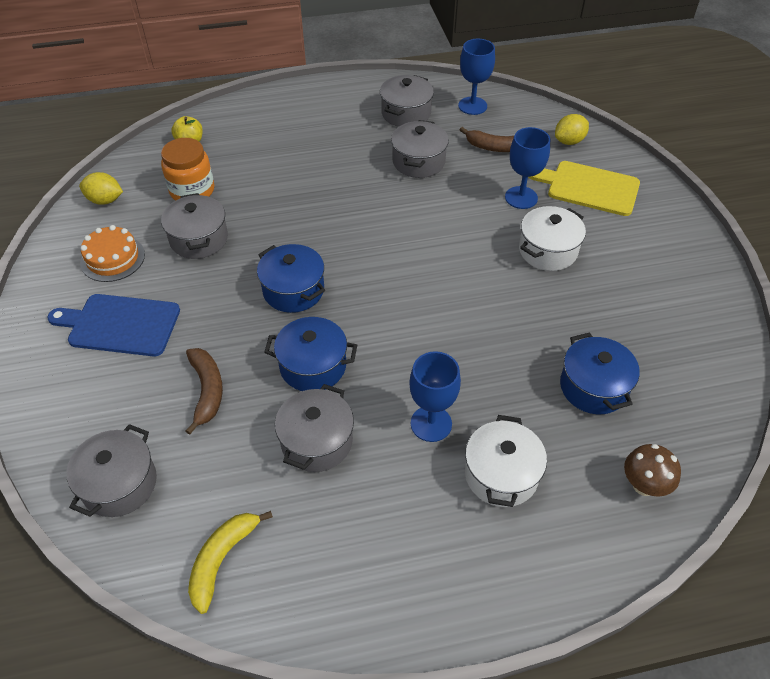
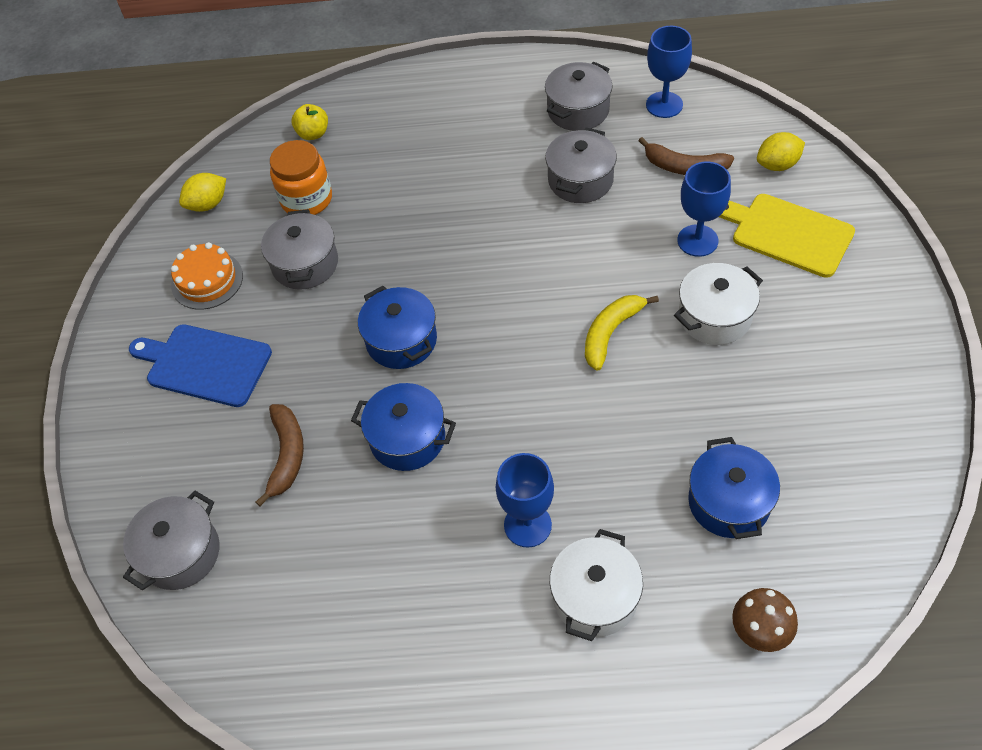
camera: 15 degrees right, 5 degrees up
yellow lemon [79,172,123,205] -> yellow lemon turned 60 degrees counterclockwise [179,173,226,212]
yellow banana [188,511,273,614] -> yellow banana moved to [585,295,659,371]
grey pot [275,384,354,472] -> none

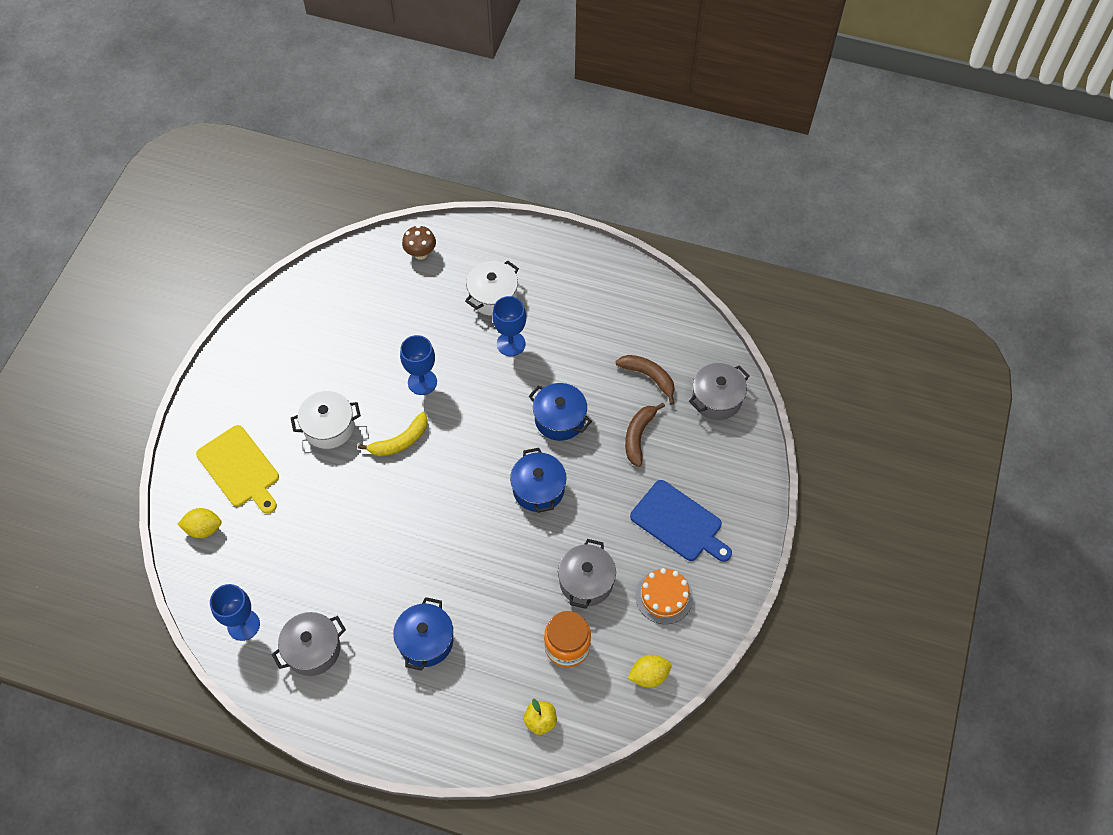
camera: 165 degrees left, 5 degrees up
grey pot [545,127,617,203] -> none
brown banana [638,137,734,175] -> brown banana moved to [616,355,675,405]
blue goblet [677,162,731,257] -> blue goblet moved to [400,335,437,395]
blue pot [688,437,780,539] -> blue pot moved to [393,597,453,671]

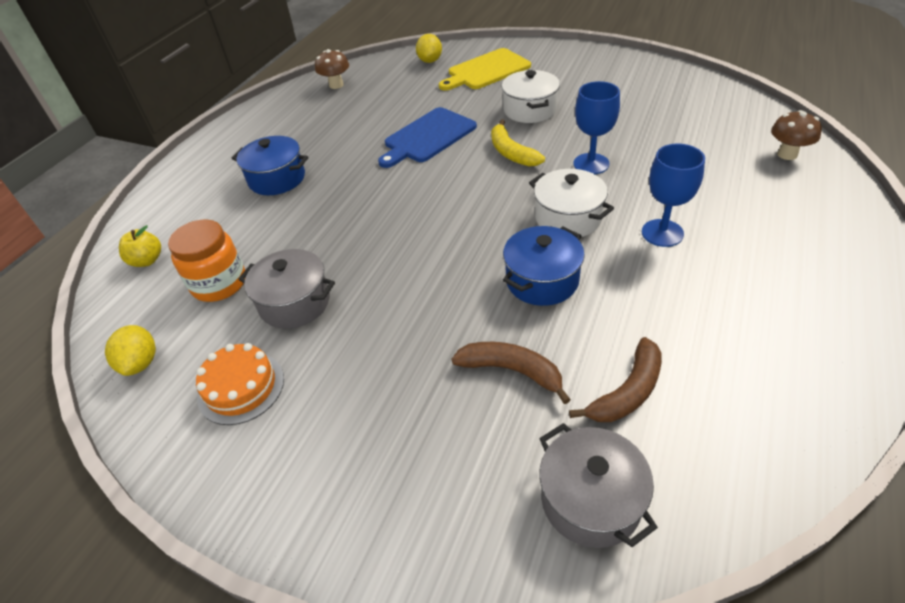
camera: 100 degrees right, 15 degrees down
blue goblet [210,584,260,641] -> brown mushroom [315,49,349,89]
grey pot [272,612,346,676] -> none
white pot [465,261,519,316] -> white pot moved to [529,169,614,237]
blue pot [510,448,567,513] -> none
blue cutting board [630,480,732,562] -> blue cutting board moved to [378,107,477,168]

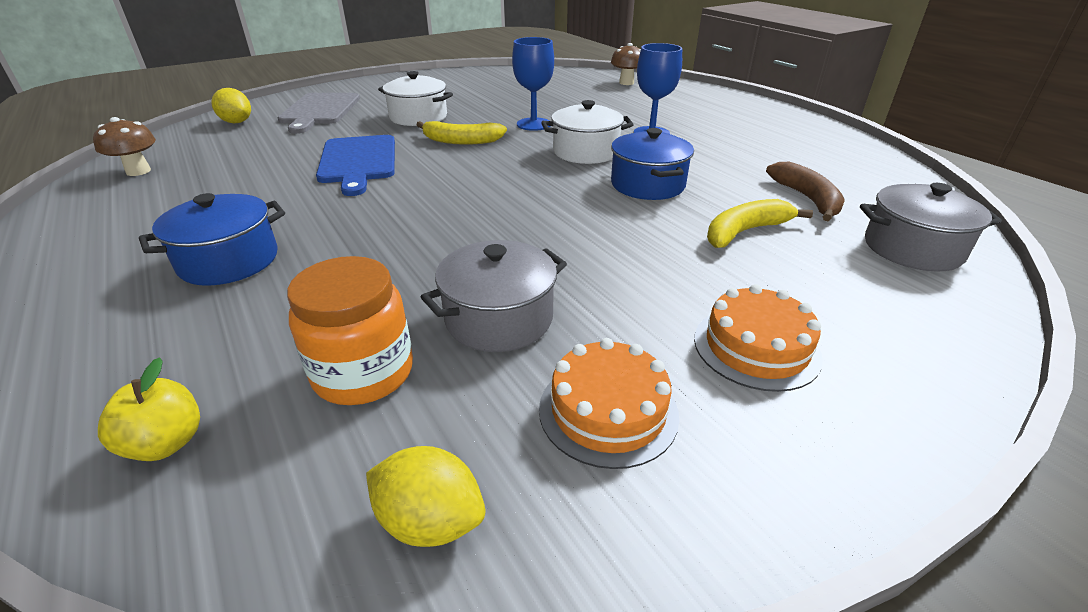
camera: 60 degrees left, 10 degrees down
yellow cutting board [439,48,531,91] -> grey cutting board [278,93,360,134]
brown banana [451,342,571,404] -> yellow banana [707,199,813,248]
none -> orange cake [694,284,823,392]

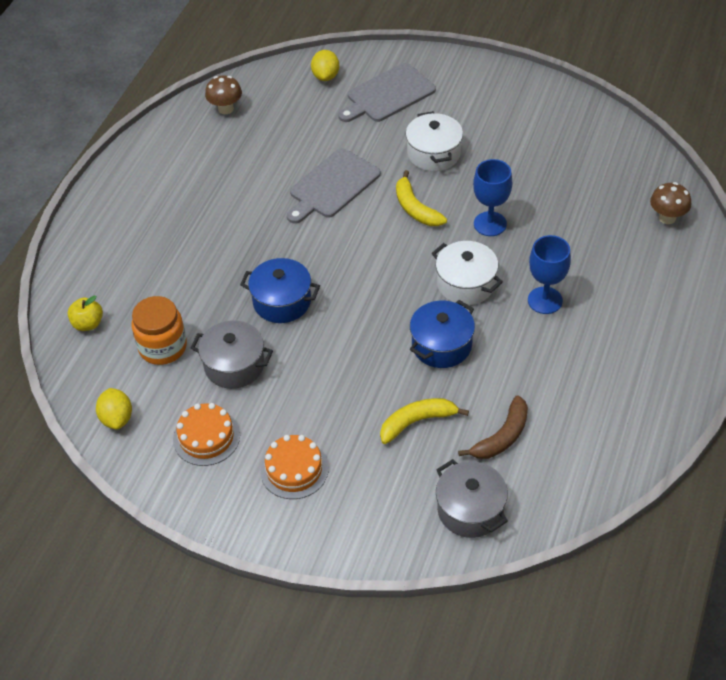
camera: 55 degrees right, 15 degrees up
blue pot [139,193,285,286] -> blue pot moved to [240,258,320,323]
blue cutting board [316,135,395,196] -> grey cutting board [287,148,381,224]
yellow banana [707,199,813,248] -> yellow banana turned 45 degrees counterclockwise [380,398,469,444]

